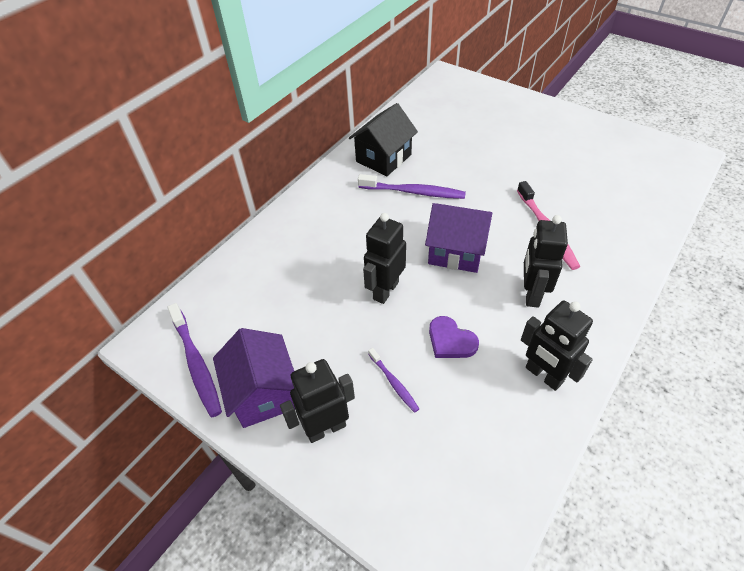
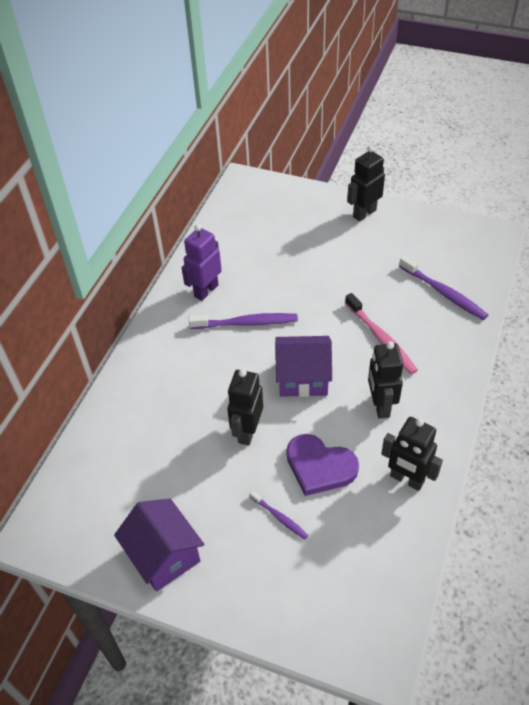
camera: 15 degrees left, 0 degrees up
purple toothbrush [168,303,222,417] -> purple toothbrush moved to [399,255,488,320]
black robot [280,359,355,443] -> black robot moved to [347,146,385,221]
black house [349,103,418,176] -> purple robot [182,224,222,301]
purple heart [429,316,479,358] -> purple heart [286,434,359,496], size x1.51

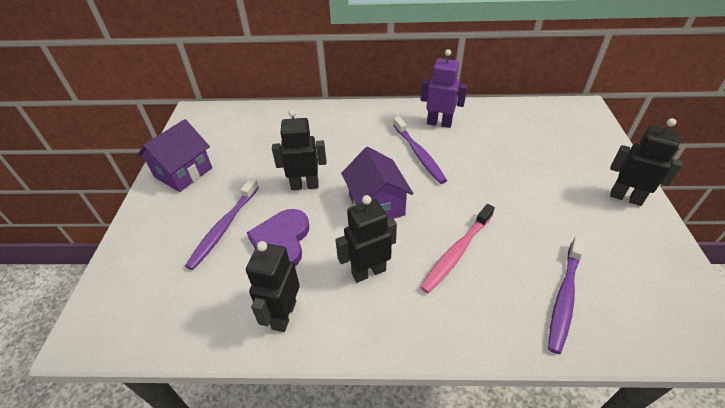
camera: 70 degrees right, 5 degrees down
purple toothbrush [249,490,308,539] -> purple toothbrush [185,178,259,270], size x1.79

